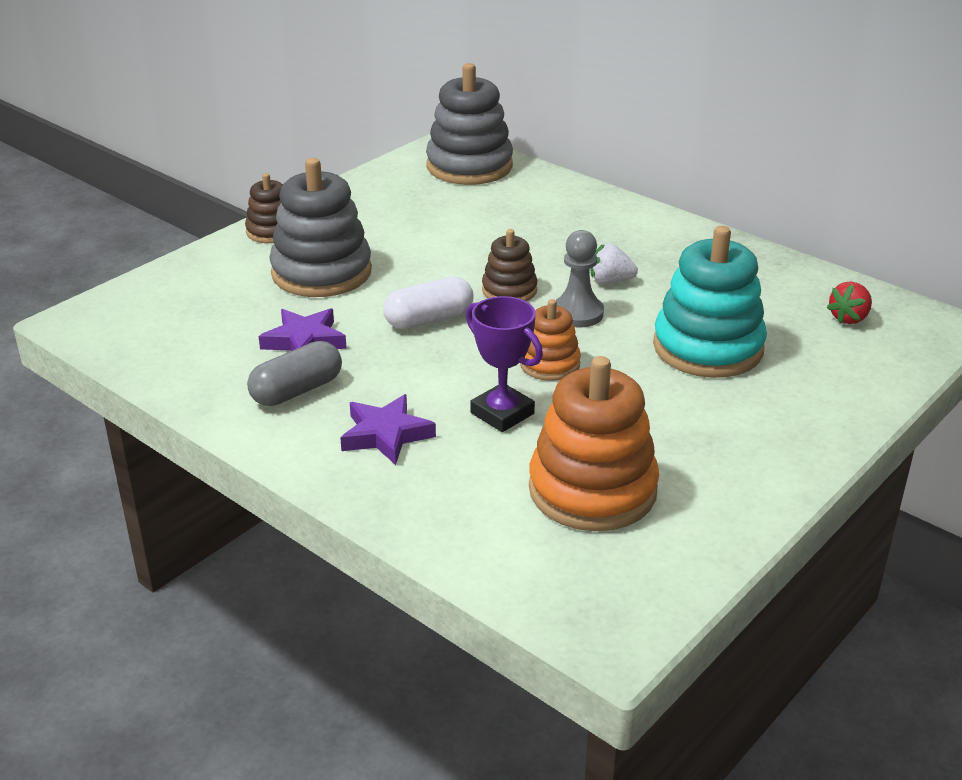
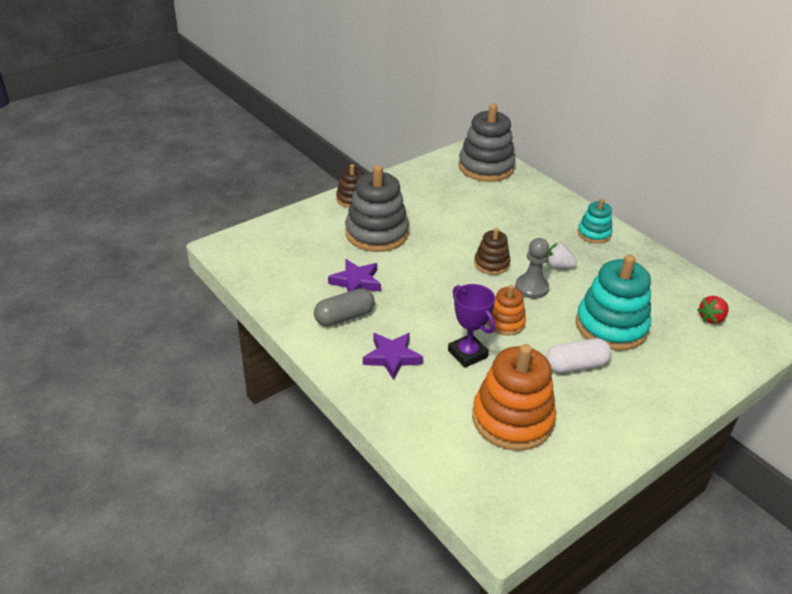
camera: 10 degrees right, 5 degrees up
white capsule [383,277,473,329] -> white capsule moved to [546,338,611,373]
none -> turquoise stacking toy [577,198,613,244]

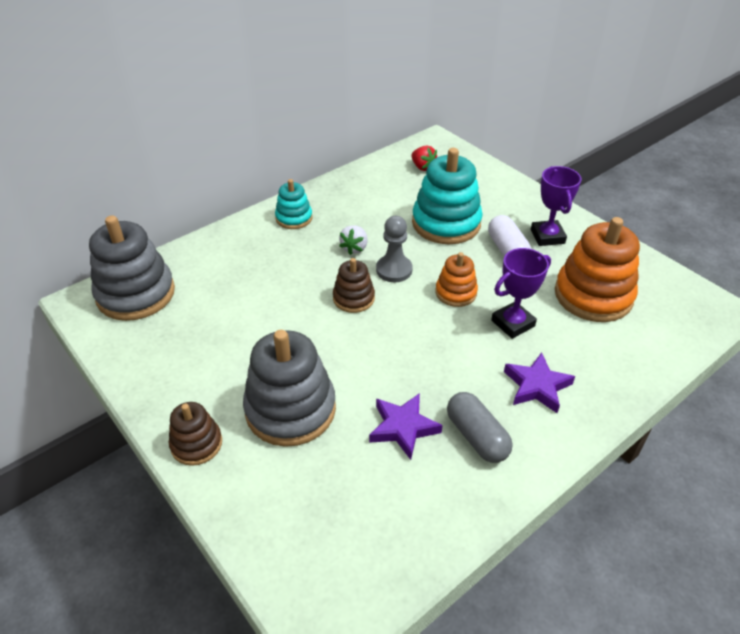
camera: 90 degrees left, 5 degrees up
none -> purple trophy [531,166,581,246]

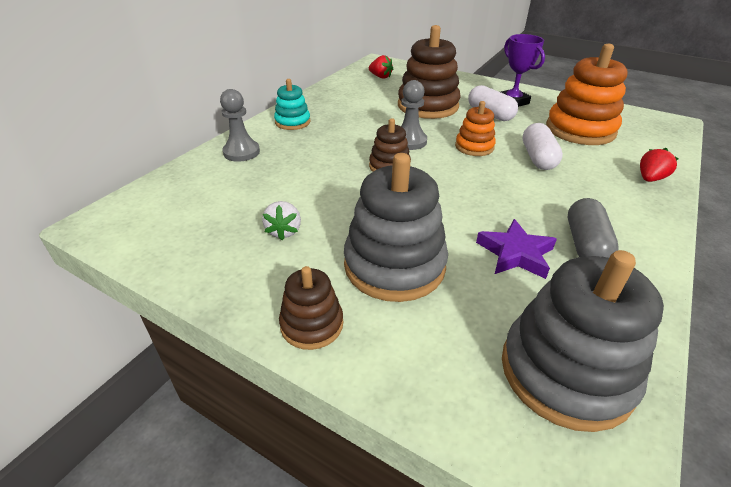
camera: 20 degrees left, 5 degrees down
grey stacking toy [89,216,175,321] -> grey stacking toy moved to [502,250,664,432]
white strawberry [339,225,368,255] -> white strawberry moved to [262,201,301,240]
turquoise stacking toy [412,148,483,244] -> brown stacking toy [398,25,461,119]
grey capsule [447,392,513,463] -> grey capsule turned 60 degrees clockwise [568,198,619,258]
purple trophy [491,248,551,339] -> white capsule [523,123,563,170]
purple star [504,352,575,413] -> none
none -> grey pawn [220,89,260,162]
none -> red strawberry [640,148,678,182]

